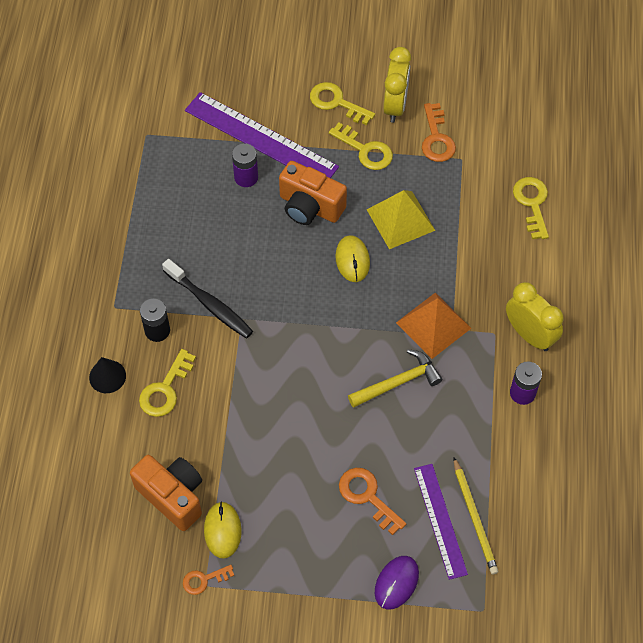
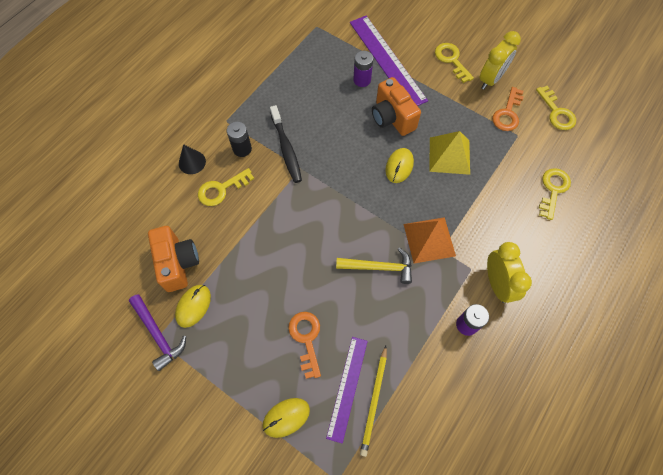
camera: 30 degrees right, 5 degrees up
orange key [183,565,234,595] -> purple hammer [129,294,186,371]
yellow key [329,123,393,170] -> yellow key moved to [536,86,576,130]
purple mouse [375,556,419,610] -> yellow mouse [263,398,310,438]

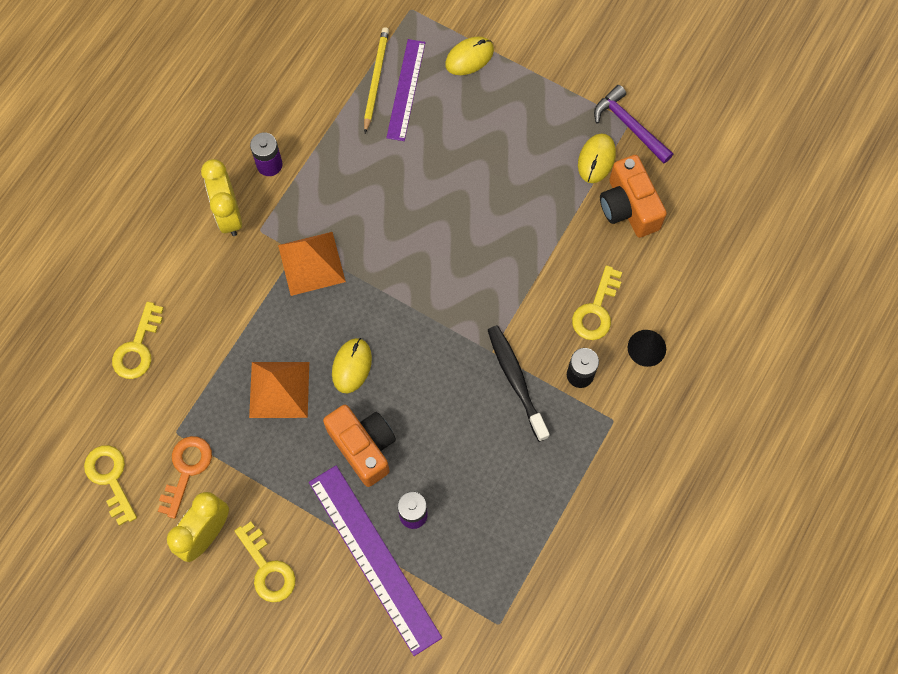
camera: 175 degrees right, 5 degrees up
yellow key [198,168,254,206] -> yellow key turned 150 degrees clockwise [572,265,622,340]
orange key [288,312,321,379] -> none
yellow hammer [336,247,412,284] -> none
yellow pyramid [429,131,470,175] -> orange pyramid [249,362,309,418]

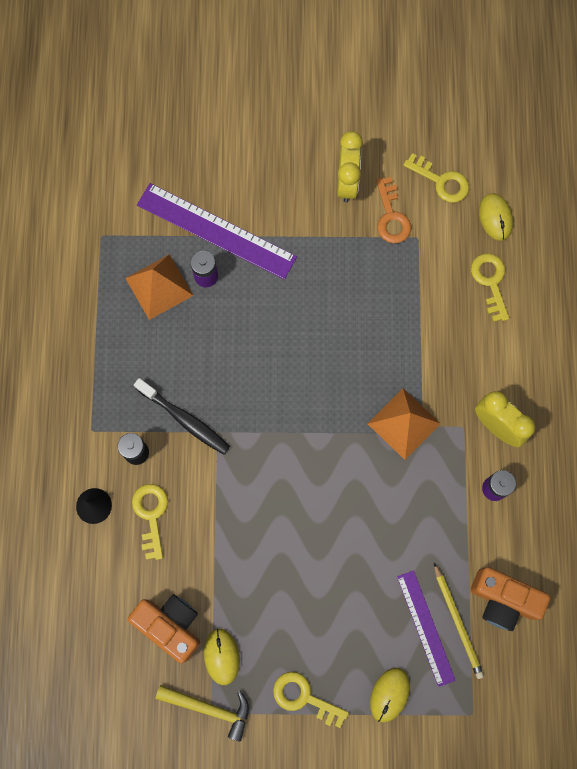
camera: 150 degrees right, 5 degrees up
yellow key [235,522,296,602] -> yellow key moved to [273,672,349,728]
orange pyramid [249,362,309,418] -> orange pyramid moved to [125,254,194,320]
orange camera [323,405,396,487] -> orange camera moved to [471,567,550,631]
yellow mouse [332,338,372,393] -> yellow mouse moved to [479,193,513,241]
purple hammer [594,85,673,163] -> yellow hammer [156,685,249,742]

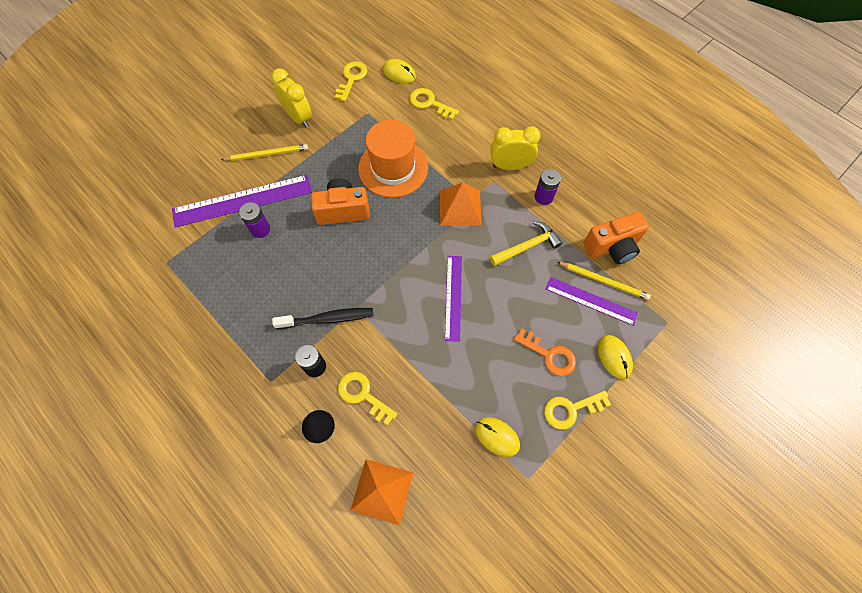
camera: 45 degrees left, 10 degrees down
orange pyramid [125,254,194,320] -> orange pyramid moved to [350,459,413,525]
orange camera [128,594,200,663] -> orange camera moved to [311,178,370,225]
yellow hammer [156,685,249,742] -> yellow hammer moved to [490,221,562,266]
orange key [376,177,411,243] -> orange key moved to [514,329,576,376]
yellow key [403,153,469,203] -> yellow key turned 60 degrees counterclockwise [335,61,367,101]
none -> yellow pencil [221,144,308,161]
none -> orange hat [358,120,428,198]
none -> purple ruler [445,256,462,342]

